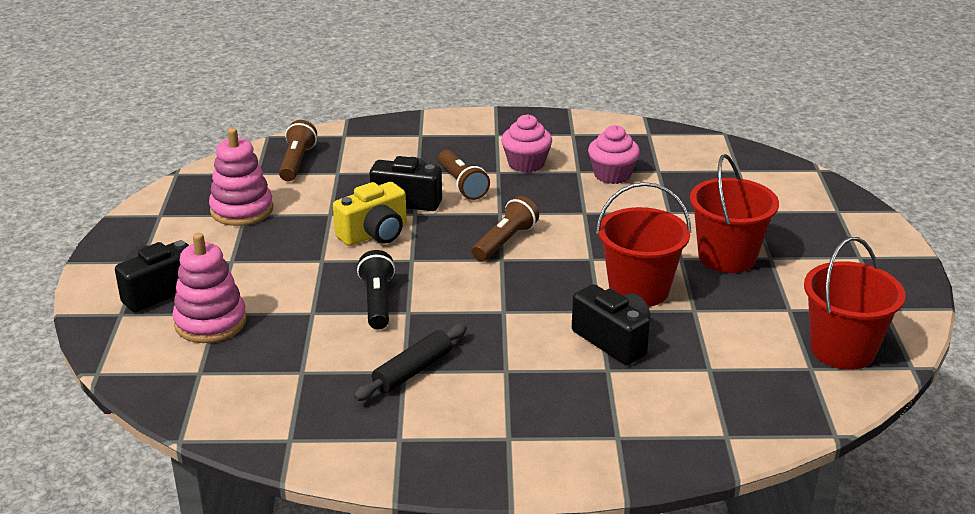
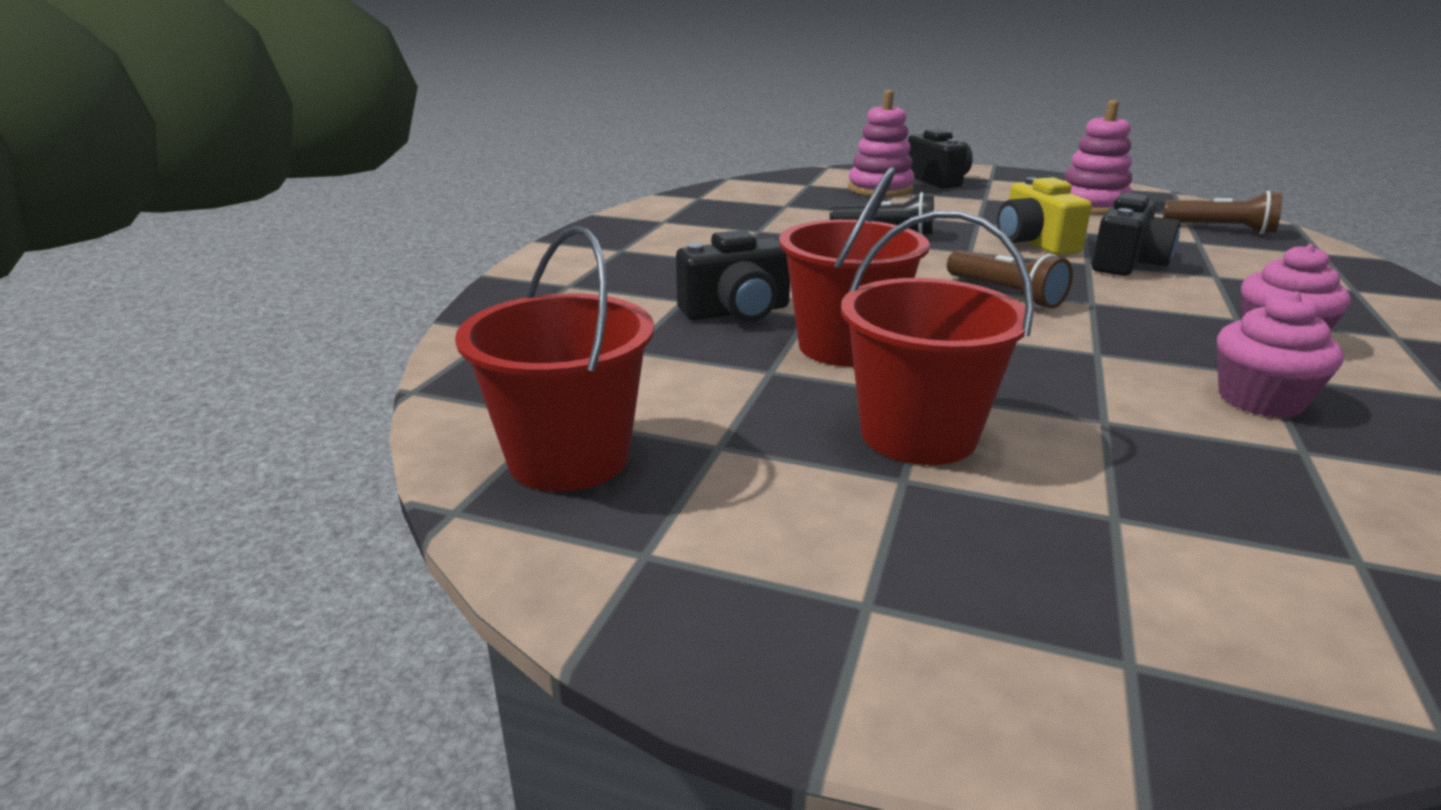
camera: 110 degrees right, 5 degrees down
black rolling pin [354,324,467,401] -> none
brown flashlight [438,150,490,200] -> none

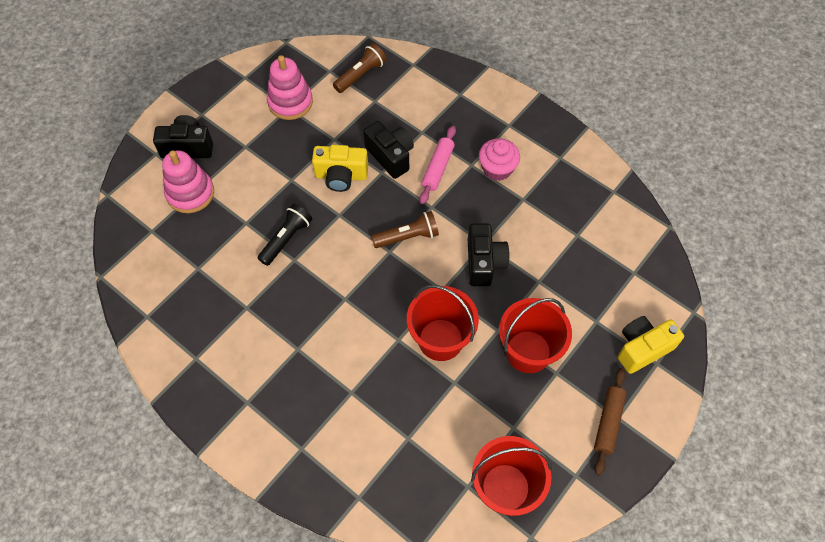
camera: 70 degrees left, 35 degrees up
black camera [676,230,790,322] -> black camera moved to [468,223,510,286]
pink cupcake [1217,291,1343,418] -> none
none -> pink rolling pin [420,126,456,204]
none -> brown rolling pin [594,368,627,476]
none -> yellow camera [618,316,684,374]

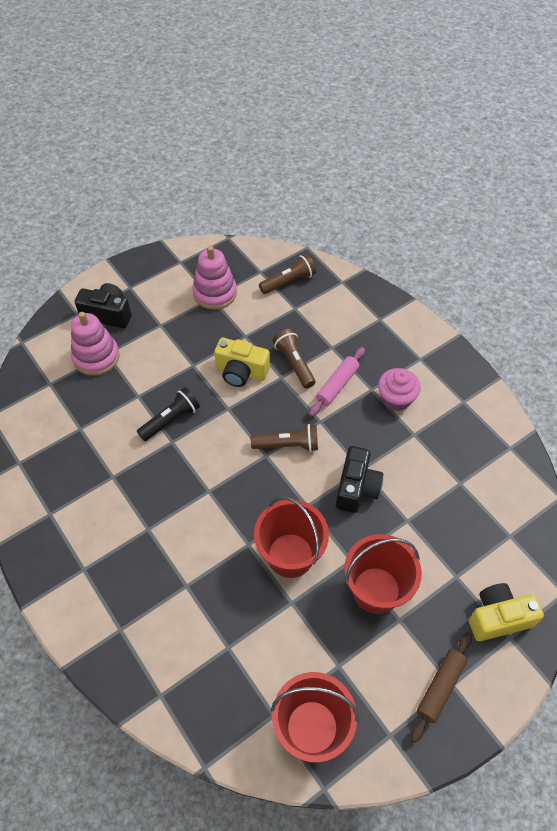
camera: 15 degrees right, 5 degrees down
black camera [363,121,414,179] -> brown flashlight [273,329,315,388]

